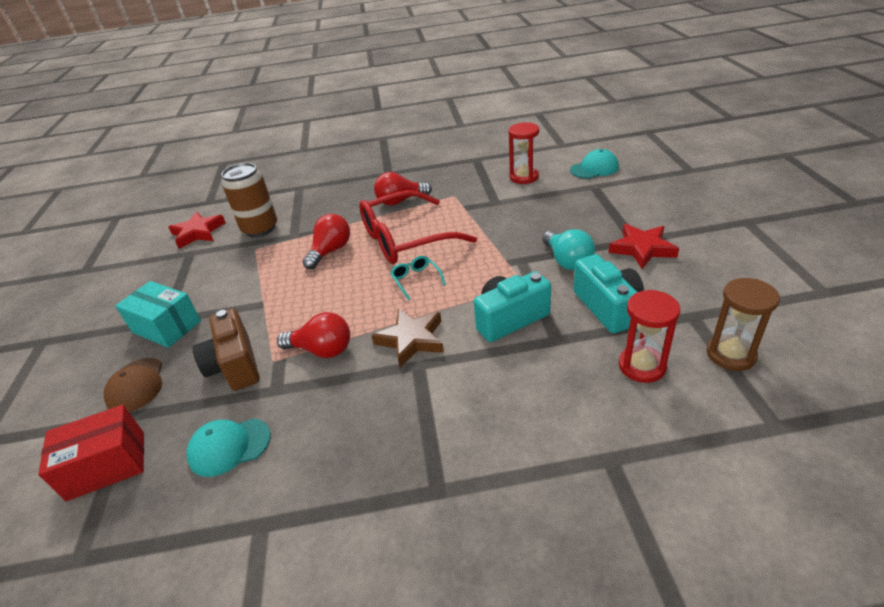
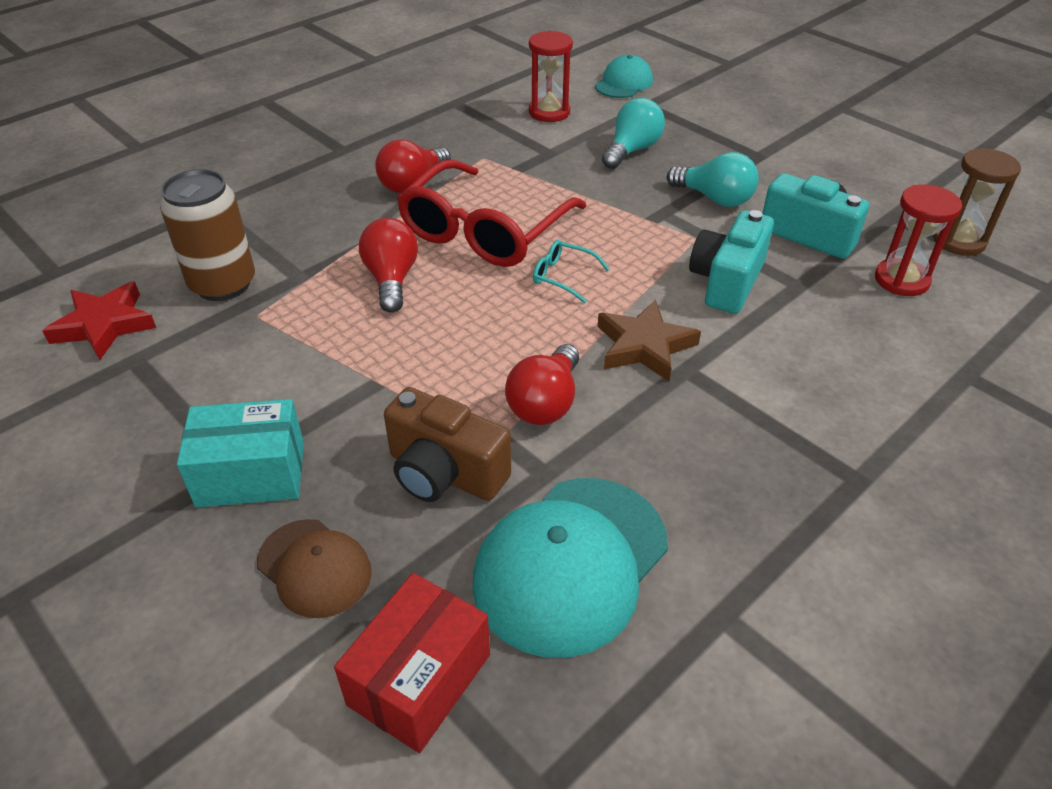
camera: 40 degrees left, 5 degrees up
turquoise cap [186,418,271,477] -> turquoise cap [472,478,668,658], size x1.76
red light bulb [277,312,350,358] -> red light bulb turned 135 degrees clockwise [505,344,579,425]
red star [608,224,679,269] -> none
none -> turquoise light bulb [602,98,665,169]

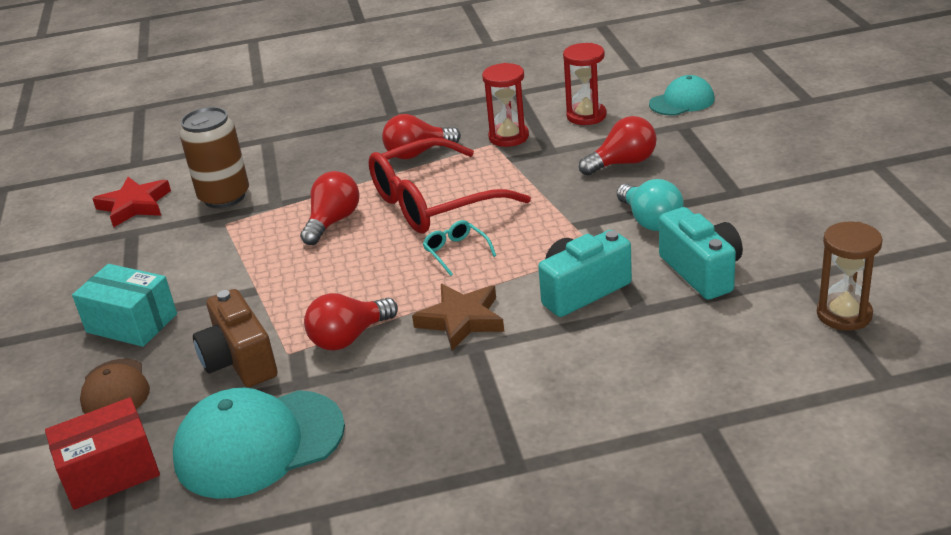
camera: 35 degrees right, 10 degrees down
turquoise light bulb [602,98,665,169] -> red light bulb [579,116,657,176]
red hourglass [875,184,962,296] -> red hourglass moved to [482,63,529,147]

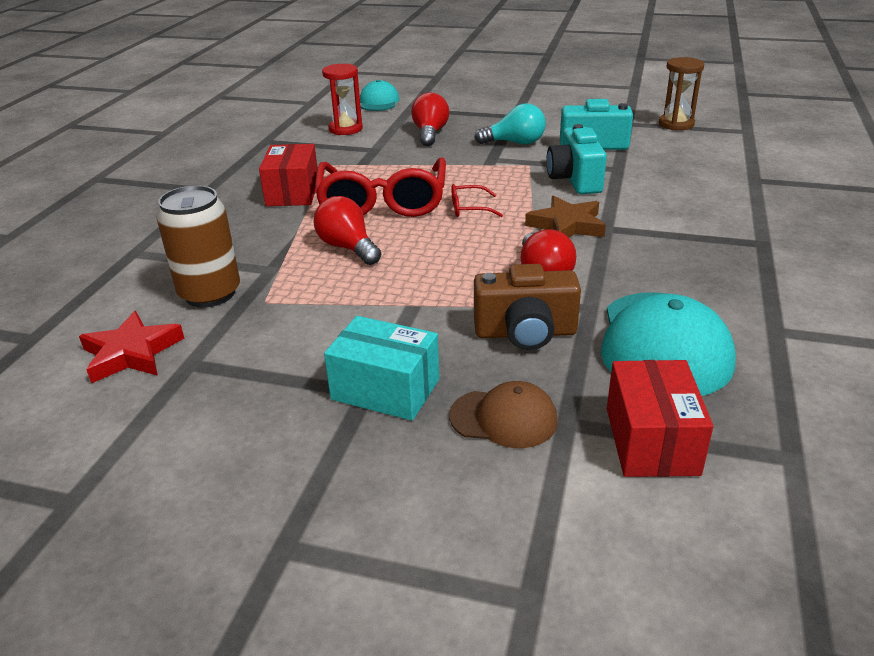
camera: 65 degrees left, 0 degrees up
turquoise box [72,264,177,347] -> turquoise box turned 60 degrees clockwise [324,316,439,421]
red light bulb [382,114,461,159] -> red box [259,144,318,206]
turquoise glasses [423,220,496,276] -> red glasses [452,184,503,217]
red hourglass [482,63,529,147] -> none

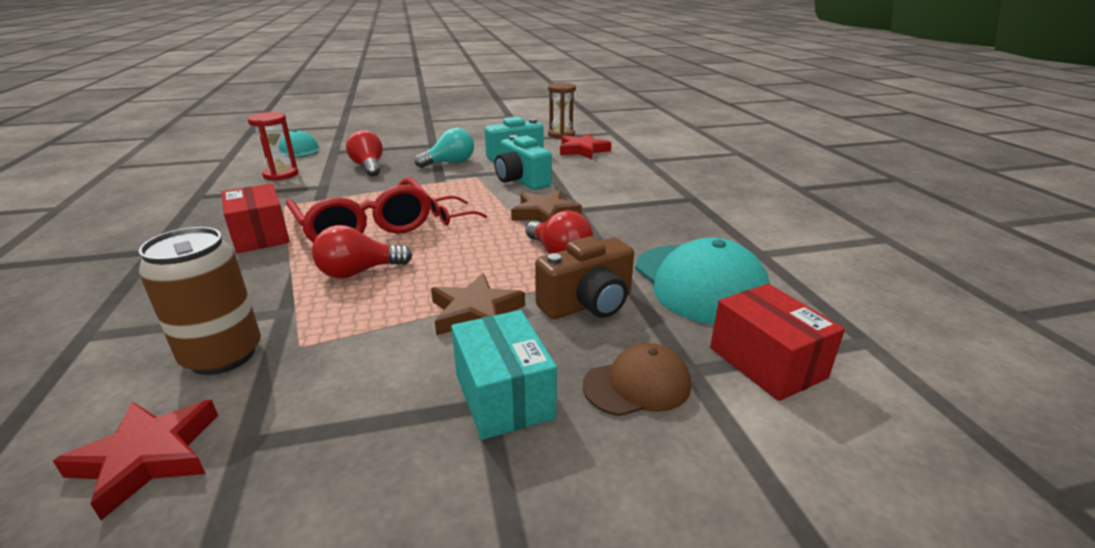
camera: 30 degrees left, 5 degrees down
red light bulb [314,196,381,265] -> red light bulb turned 45 degrees counterclockwise [312,225,412,279]
turquoise box [324,316,439,421] -> turquoise box turned 75 degrees clockwise [451,310,557,440]
none -> brown star [431,273,525,335]
none -> red star [560,134,611,159]

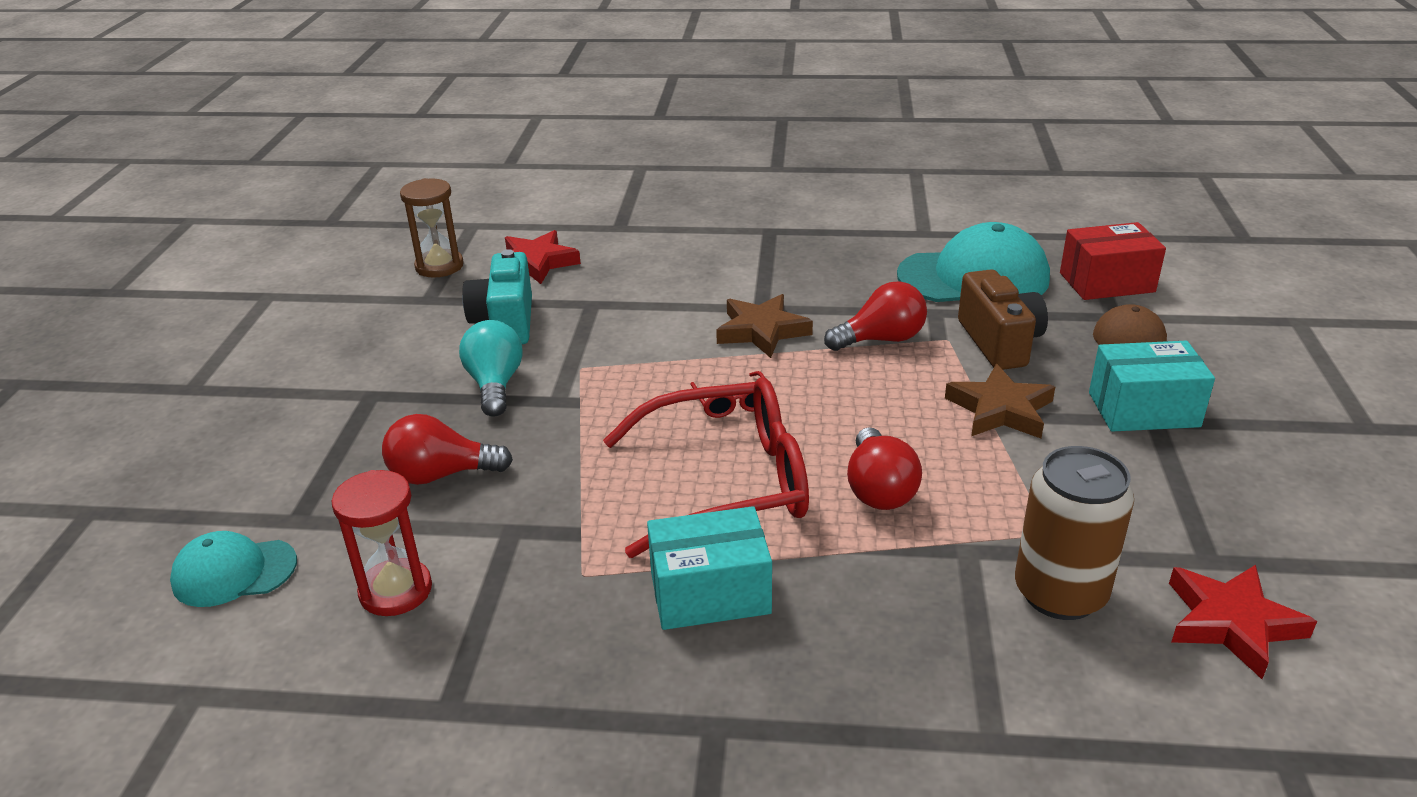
camera: 70 degrees left, 5 degrees up
red box [221,183,290,253] -> turquoise box [647,506,772,630]
turquoise camera [495,135,552,190] -> none

